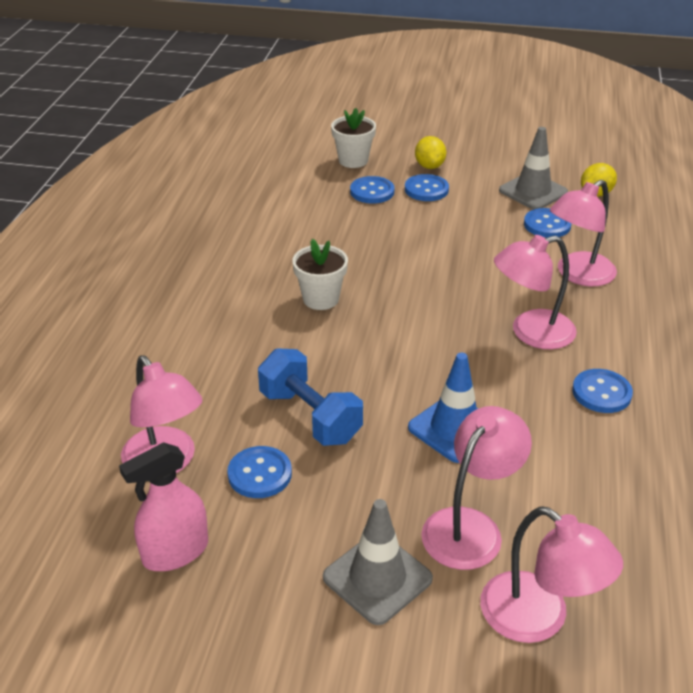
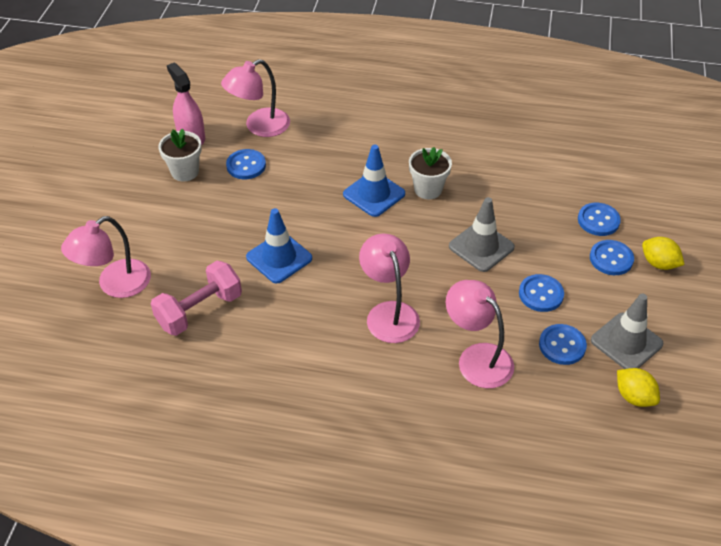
camera: 90 degrees right, 10 degrees up
blue dumbbell [258,348,363,446] -> none
grey traffic cone [323,499,433,625] -> grey traffic cone moved to [449,197,515,272]
white flower pot [331,108,376,168] -> white flower pot moved to [158,128,202,182]
yellow lemon [415,136,446,169] -> yellow lemon turned 45 degrees clockwise [642,237,685,270]
pink lamp [421,406,532,570] -> none
blue button [572,369,633,413] -> blue button moved to [519,274,564,312]
none -> pink dumbbell [151,261,242,336]
none -> blue traffic cone [343,144,405,217]

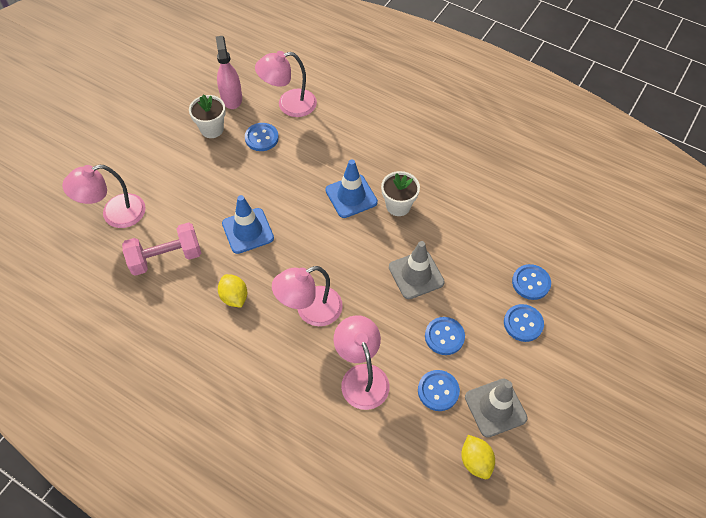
camera: 20 degrees right, 10 degrees up
pink lamp [359,234,420,343] -> pink lamp turned 120 degrees counterclockwise [272,266,343,326]
yellow lemon [642,237,685,270] -> yellow lemon moved to [218,274,247,308]

